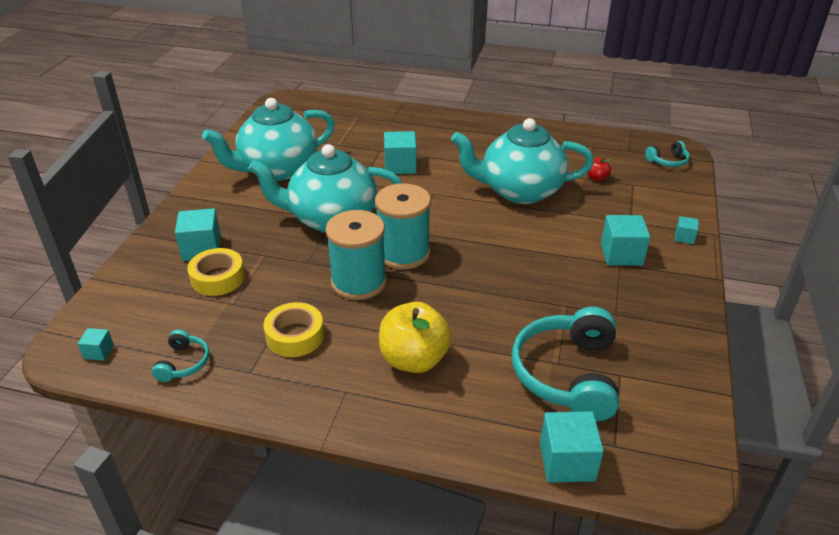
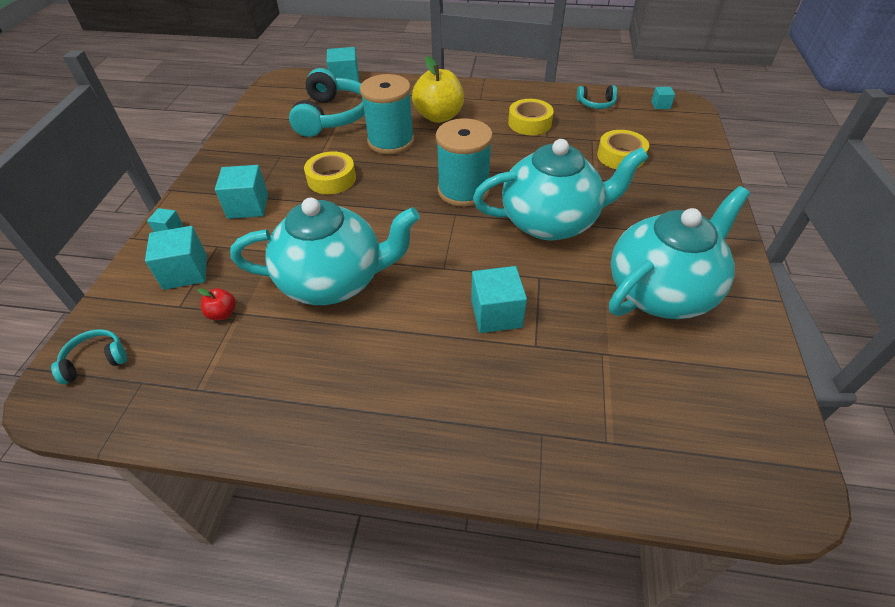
camera: 175 degrees right, 10 degrees up
turquoise headphones [152,330,209,382] -> turquoise headphones turned 90 degrees counterclockwise [577,85,617,109]
turquoise cube [175,208,221,261] -> turquoise cube moved to [145,226,207,290]
turquoise spool [325,210,387,300] -> turquoise spool moved to [360,74,414,154]
none -> yellow tape [304,151,356,194]

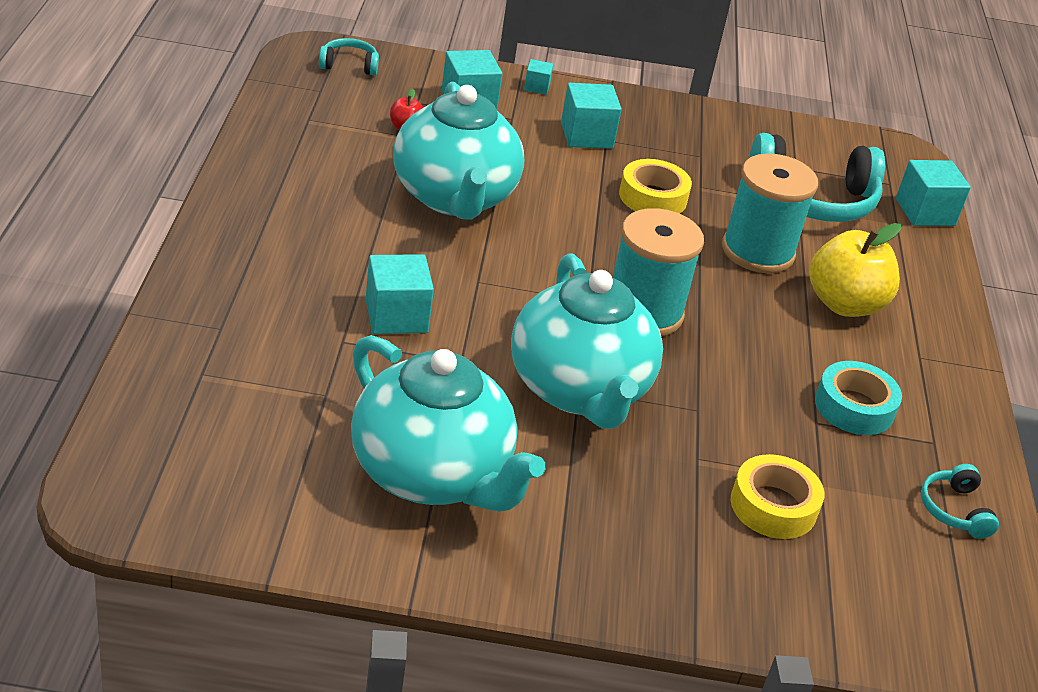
camera: 80 degrees right, 10 degrees down
turquoise headphones [51,329,127,384] -> turquoise headphones turned 60 degrees counterclockwise [319,38,379,76]
yellow tape [508,99,554,135] -> turquoise tape [815,361,902,435]
turquoise cube [651,87,675,109] -> none

